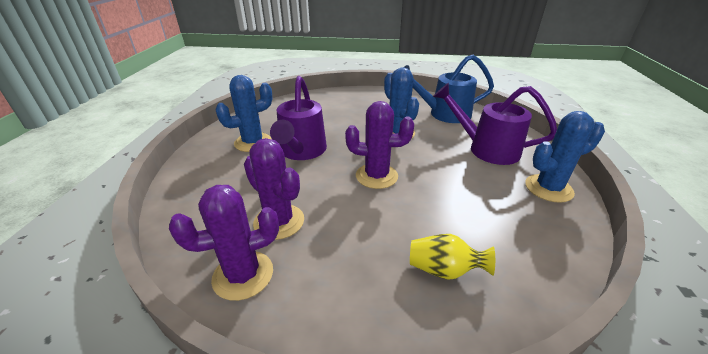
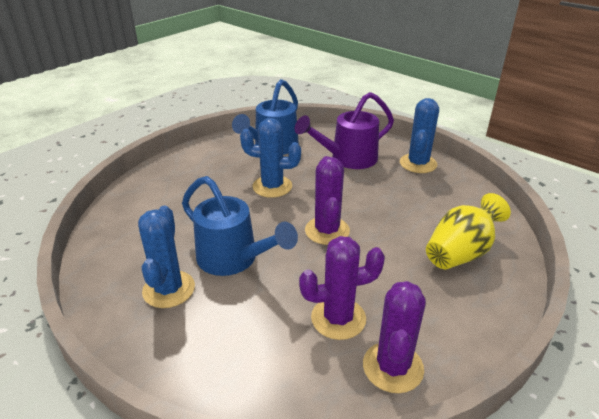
camera: 55 degrees left, 0 degrees up
purple watering can [270,76,327,160] -> blue watering can [182,176,298,276]
purple cactus [345,101,414,189] -> purple cactus turned 45 degrees counterclockwise [305,156,350,245]
yellow vase [410,234,495,280] -> yellow vase [426,193,511,269], size x1.53

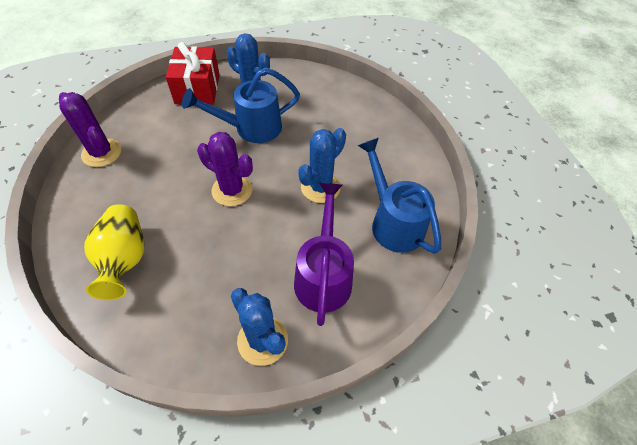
camera: 120 degrees right, 20 degrees up
purple cactus [299,236,385,340] -> none
none -> red gift [166,42,220,105]

